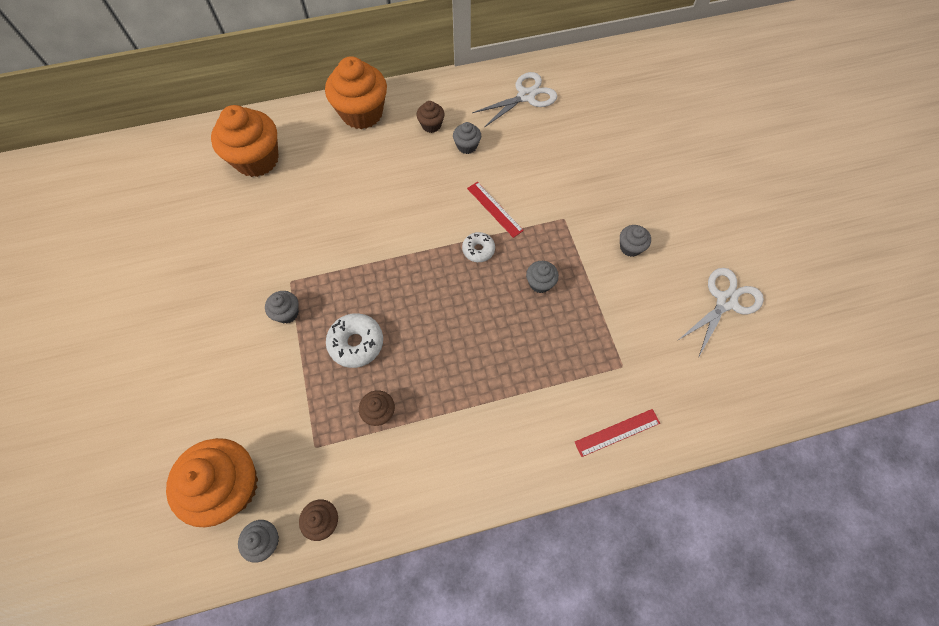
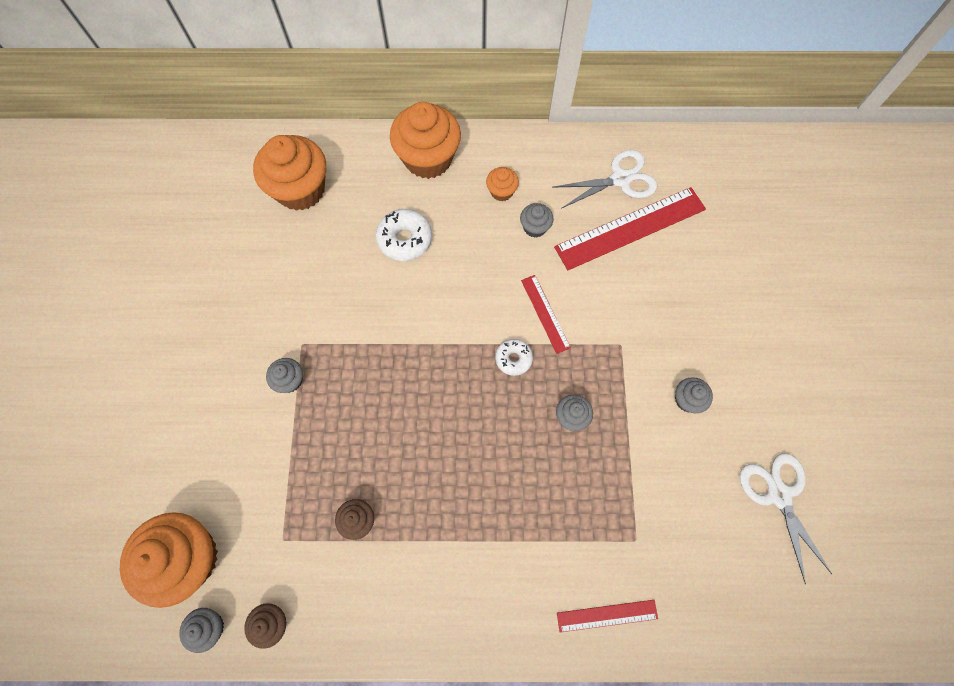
camera: 15 degrees right, 5 degrees up
white donut [326,313,383,368] -> white donut moved to [376,209,432,261]
brown cupcake [417,101,444,133] -> orange cupcake [486,167,519,201]
white scissors [677,268,764,358] -> white scissors turned 75 degrees counterclockwise [740,453,833,584]
none -> red ruler [554,187,706,270]

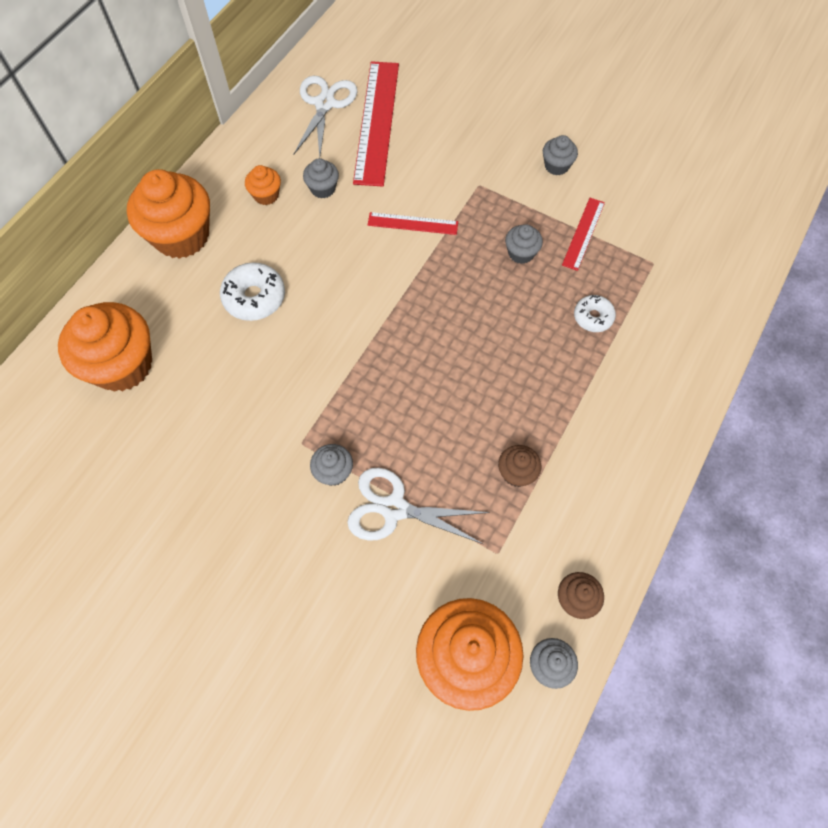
camera: 60 degrees left, 5 degrees down
white donut [495,339,533,376] -> white donut moved to [574,295,616,332]
red ruler [557,600,658,632] -> red ruler moved to [562,198,605,271]
white scissors [740,453,833,584] -> white scissors moved to [347,468,490,544]

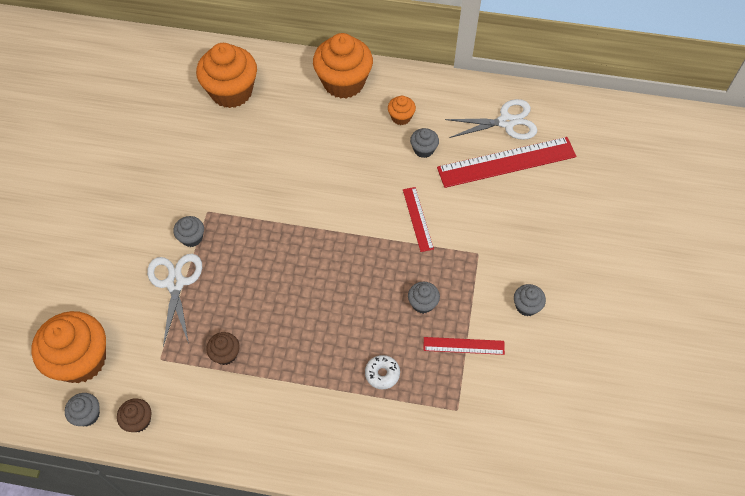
camera: 70 degrees right, 5 degrees down
white donut [220,262,285,321] -> none

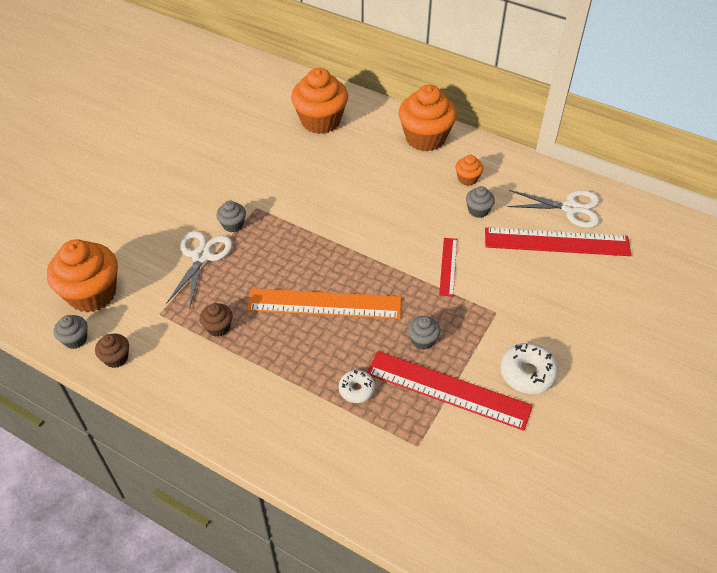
camera: 20 degrees right, 10 degrees down
red ruler [423,337,505,355] -> red ruler [367,351,533,431], size x1.94
grey cupcake [514,284,546,316] -> white donut [500,343,558,394]
none -> orange ruler [247,288,401,319]

